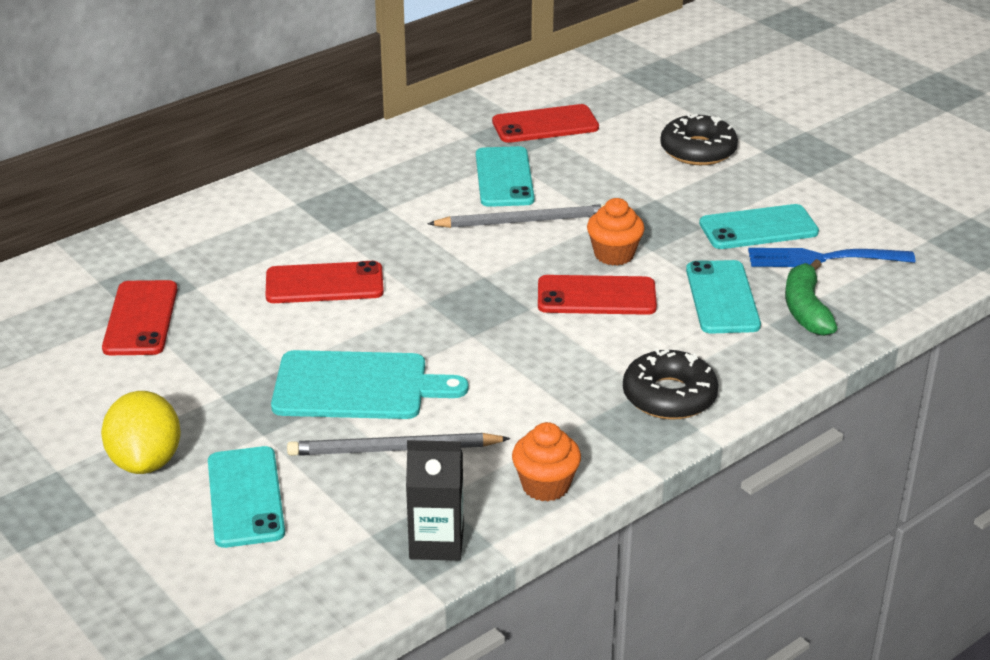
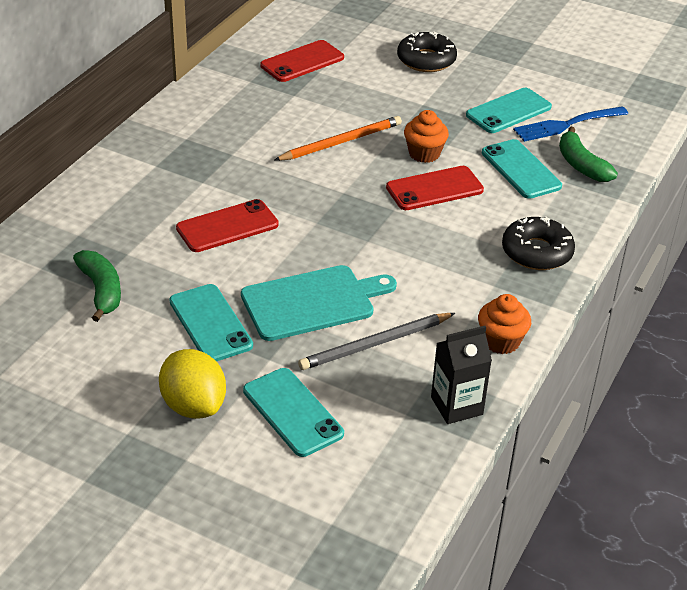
camera: 25 degrees left, 5 degrees up
red phone [102,280,178,355] -> green banana [73,250,121,322]
grey pencil [427,204,605,228] -> orange pencil [275,116,402,161]
turquoise phone [476,146,535,207] -> turquoise phone moved to [169,284,253,361]

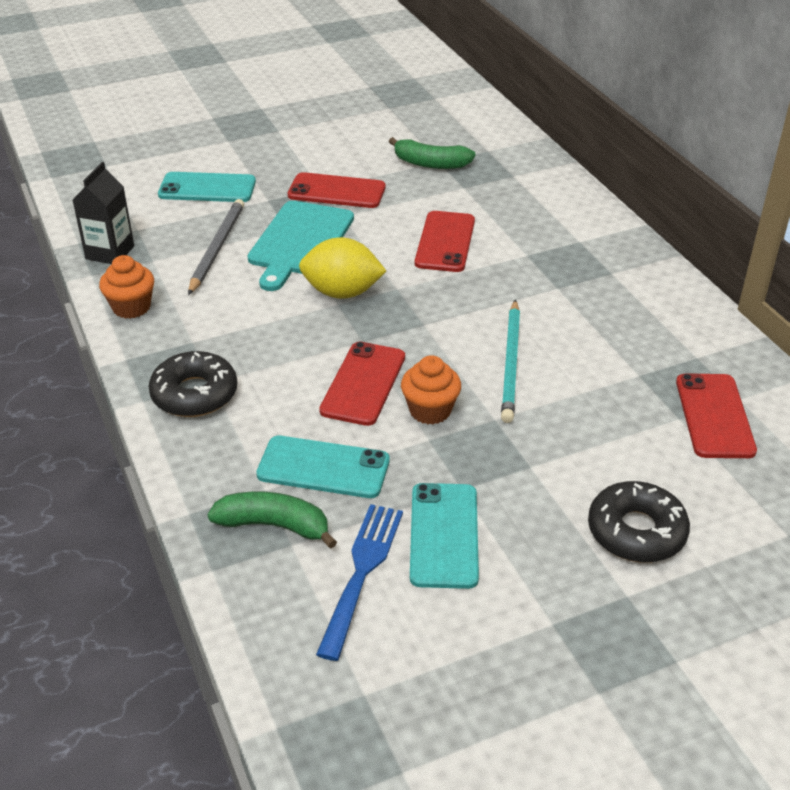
camera: 130 degrees right, 0 degrees up
yellow lemon [159,349,226,419] -> yellow lemon moved to [299,237,386,299]
turquoise phone [169,284,253,361] -> red phone [288,172,386,208]
orange pencil [275,116,402,161] -> turquoise pencil [501,299,520,423]

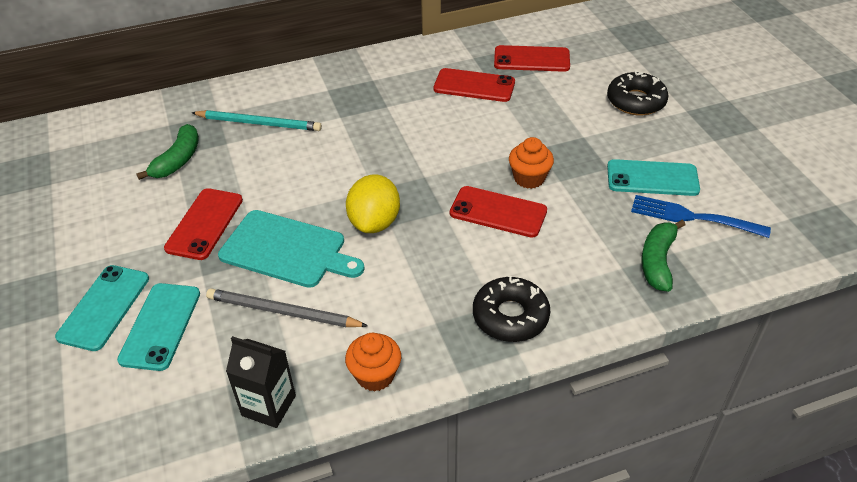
camera: 85 degrees left, 5 degrees up
turquoise phone [256,436,390,498] -> turquoise phone moved to [55,265,149,351]
red phone [415,211,475,272] -> red phone moved to [434,68,515,102]
turquoise pencil [501,299,520,423] -> turquoise pencil moved to [192,110,322,131]

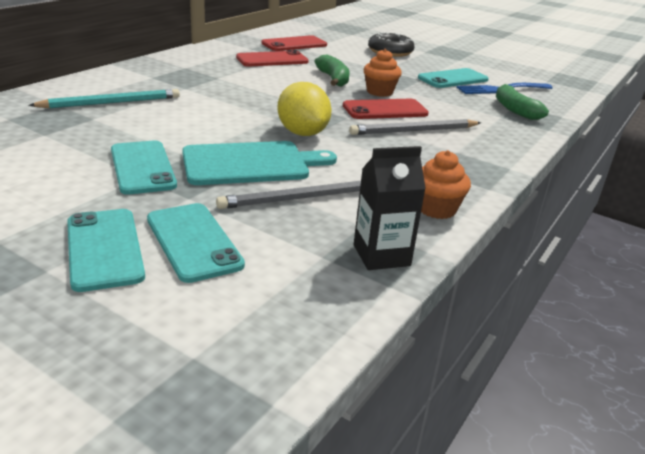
camera: 40 degrees left, 15 degrees down
green banana [136,124,199,180] -> green banana moved to [314,54,350,87]
red phone [164,188,243,260] -> turquoise phone [111,140,177,195]
black donut [473,276,550,342] -> none
none -> grey pencil [349,119,481,135]

